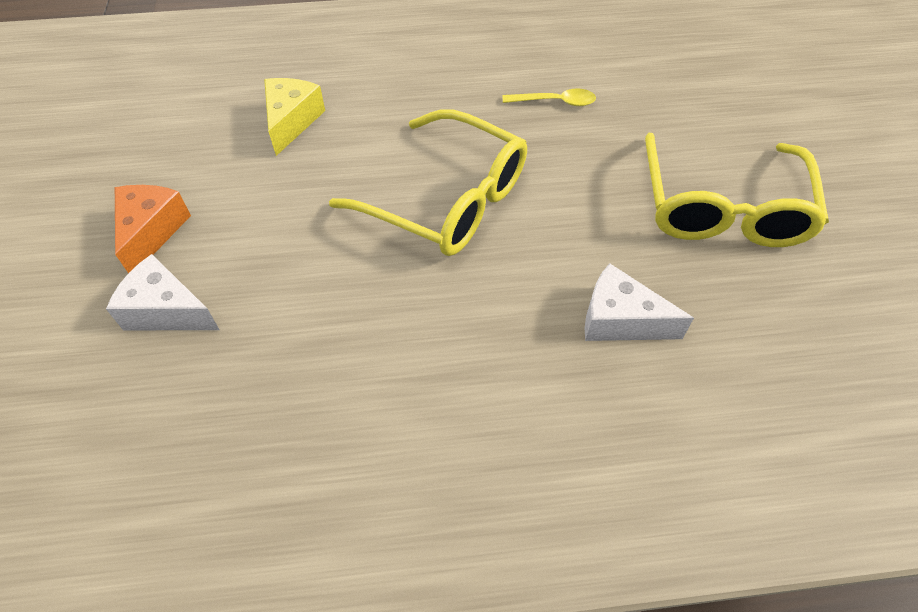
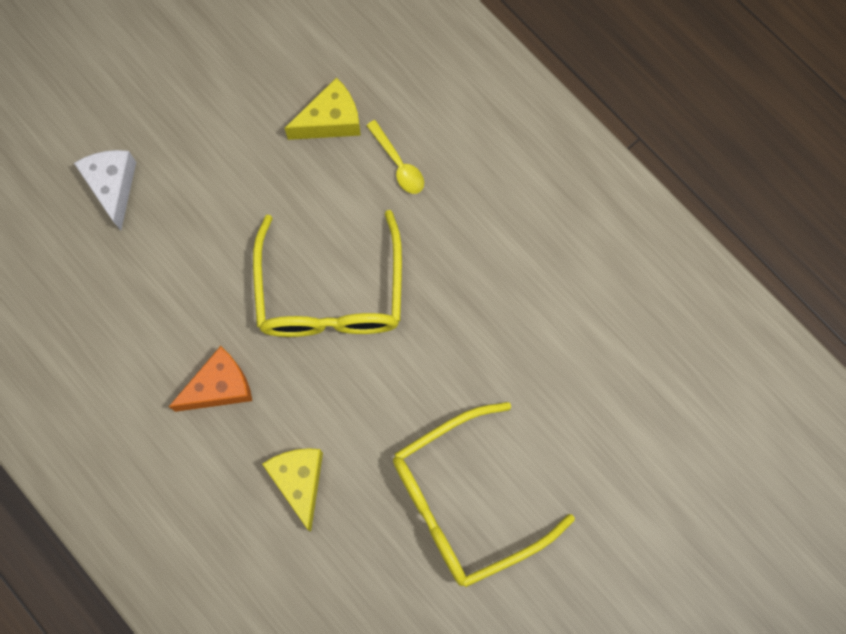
camera: 55 degrees right, 20 degrees up
orange cheese [115,185,191,273] -> orange cheese moved to [169,346,252,412]
yellow spoon [503,88,596,106] -> yellow spoon moved to [366,120,424,194]
white cheese [585,263,694,341] -> yellow cheese [262,448,323,532]

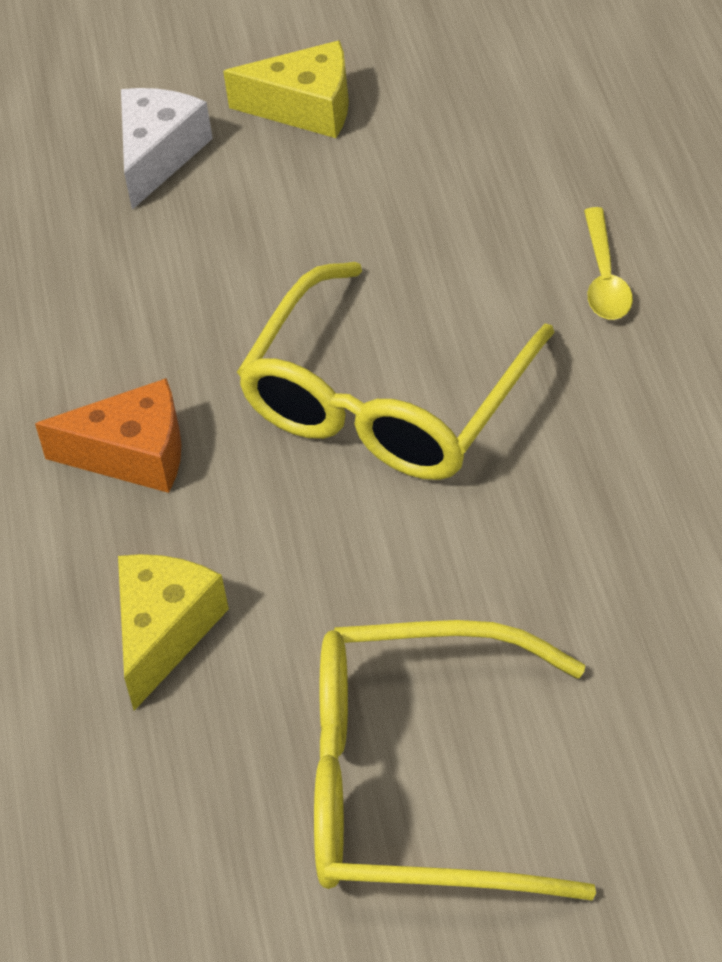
camera: 35 degrees right, 25 degrees down
yellow cheese [285,78,361,140] -> yellow cheese moved to [223,40,349,138]

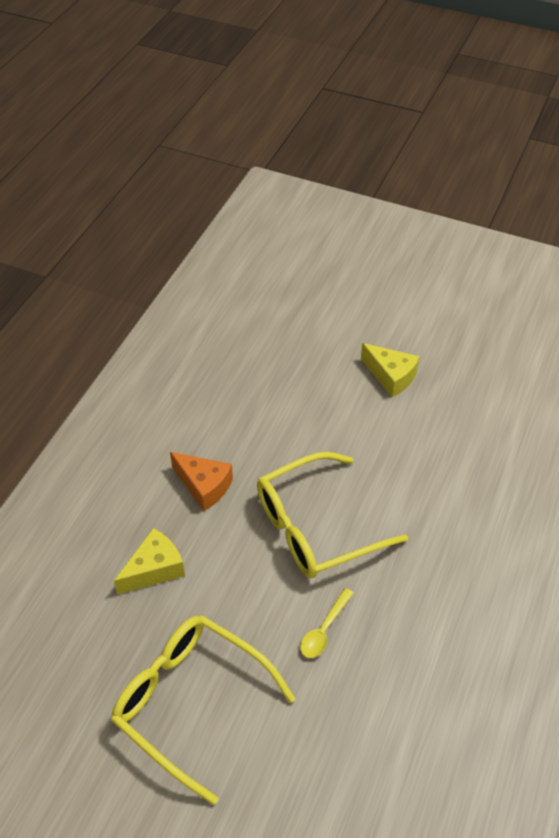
camera: 30 degrees right, 0 degrees up
white cheese [121,88,213,210] -> none
yellow spoon [584,207,633,320] -> yellow spoon moved to [300,588,354,658]

